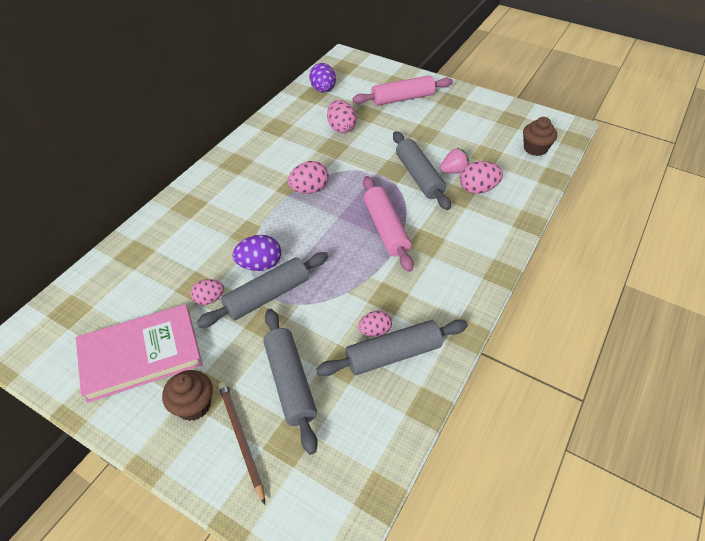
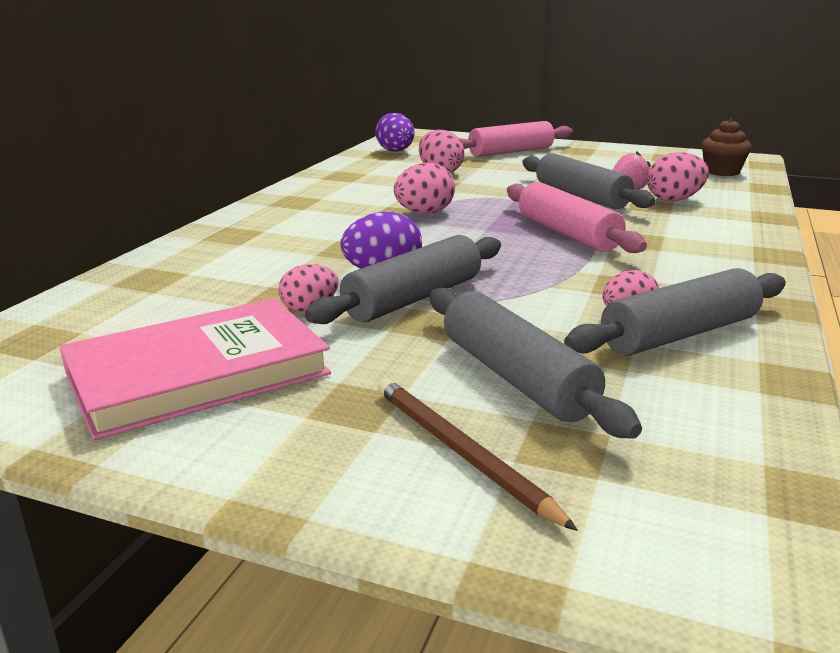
camera: 10 degrees left, 25 degrees down
brown cupcake [162,370,213,421] -> none

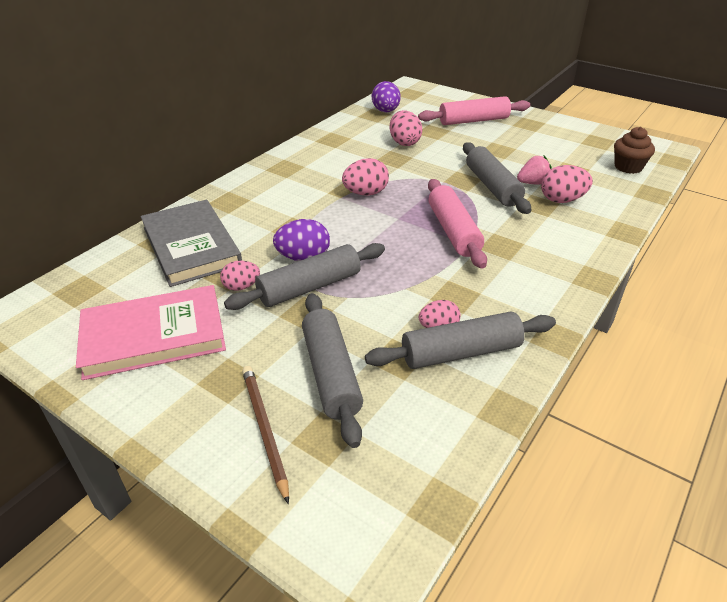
camera: 15 degrees right, 15 degrees up
none -> grey book [141,200,242,287]

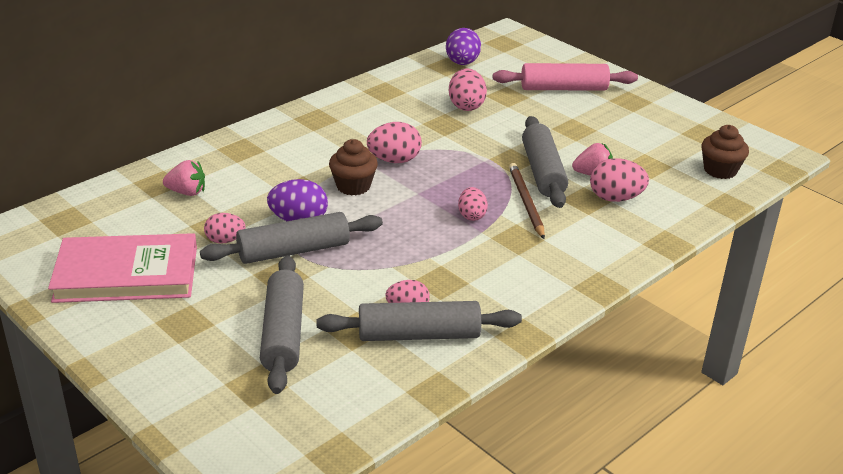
camera: 10 degrees right, 5 degrees down
grey book [141,200,242,287] -> pink strawberry [163,160,205,196]
brown pencil [242,366,289,504] -> brown pencil moved to [509,163,545,239]
pink rolling pin [428,179,487,269] -> pink egg [458,187,488,221]
none -> brown cupcake [329,139,378,196]

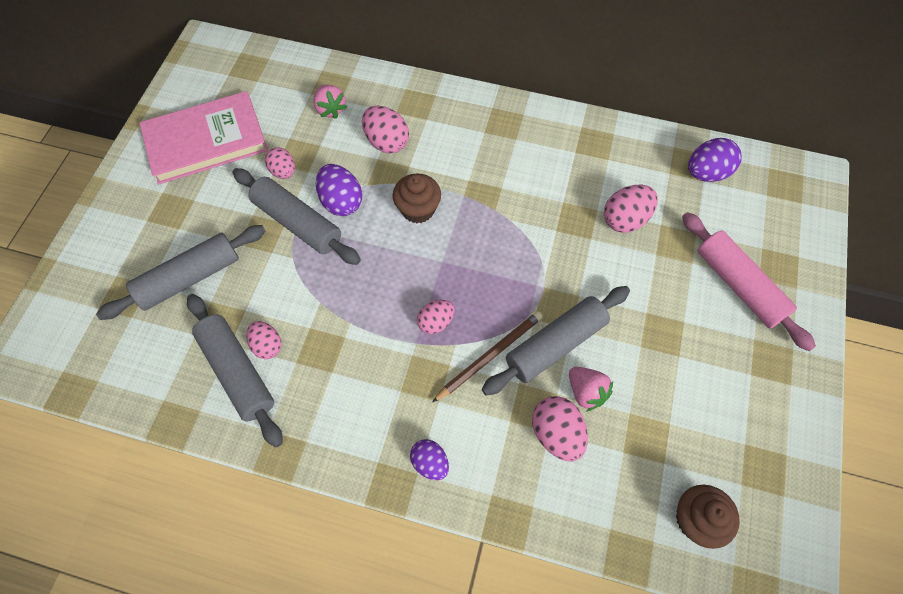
camera: 60 degrees right, 30 degrees up
pink book [48,233,197,303] -> pink book turned 75 degrees counterclockwise [139,91,268,184]
pink egg [367,122,422,163] -> pink egg moved to [362,106,409,154]
none -> purple egg [410,439,449,480]

